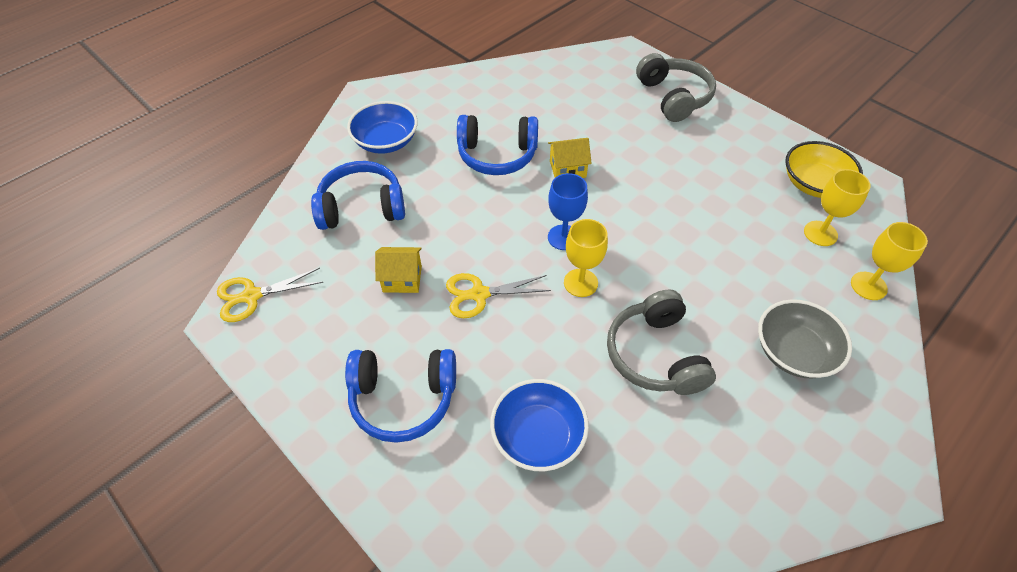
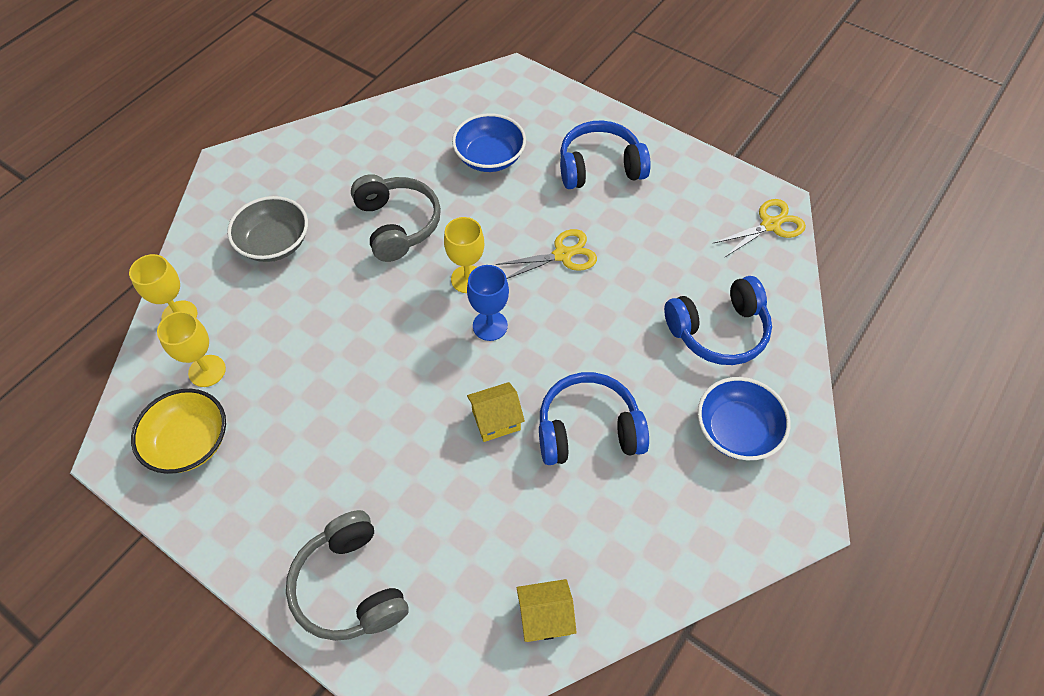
camera: 170 degrees right, 5 degrees up
yellow house [375,247,422,293] -> yellow house moved to [517,579,577,642]

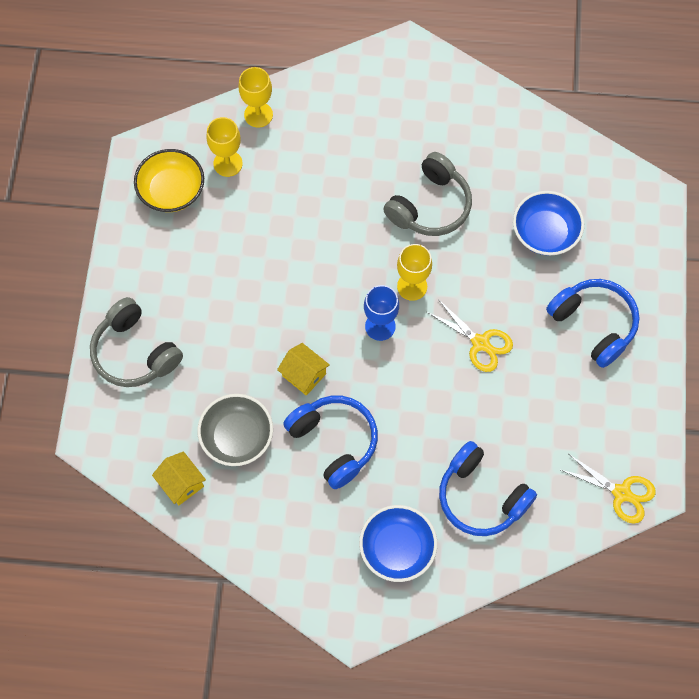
camera: 60 degrees right, 10 degrees up
grey bowl [227,196,308,262] -> grey bowl moved to [197,394,273,466]
grey headphones [286,510,408,641] -> grey headphones turned 75 degrees counterclockwise [90,297,183,387]

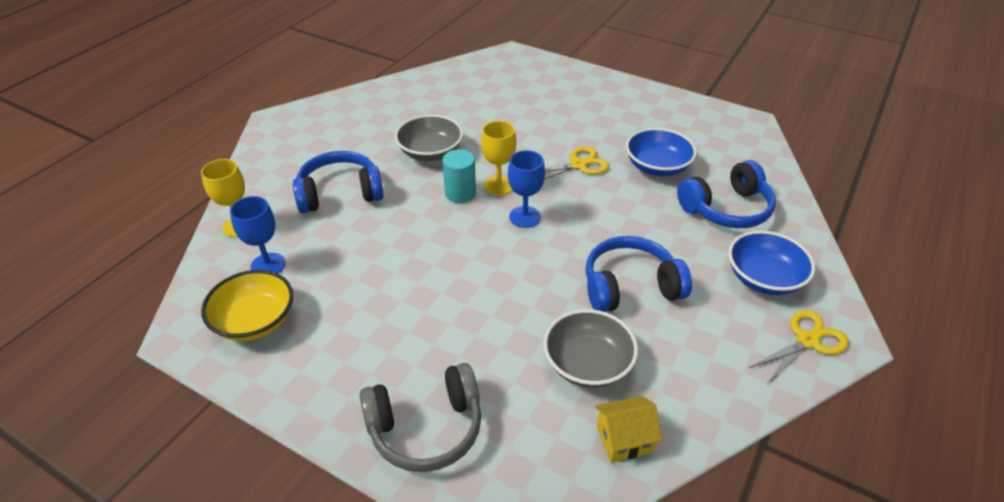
camera: 65 degrees left, 25 degrees down
yellow goblet [206,117,243,177] -> blue goblet [230,196,286,273]
yellow house [277,343,330,396] -> none
grey headphones [383,152,472,236] -> grey bowl [395,115,463,161]
blue bowl [513,191,584,255] -> blue bowl moved to [626,128,697,176]
blue headphones [546,279,640,368] -> blue headphones moved to [293,151,384,213]
yellow scissors [561,454,656,524] -> yellow scissors moved to [749,310,849,384]
none -> turquoise cylinder [442,149,476,203]

